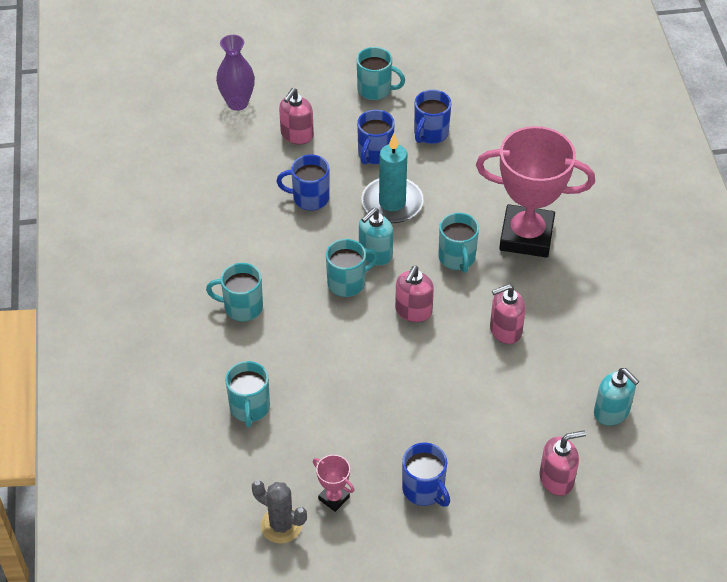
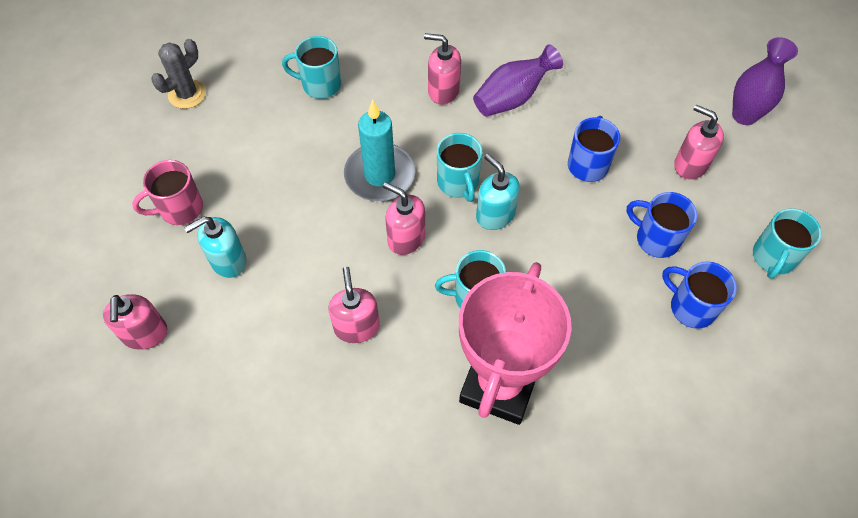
camera: 100 degrees right, 10 degrees up
turquoise mug [206,263,263,321] -> pink soap dispenser [424,33,461,105]
pink trophy [313,455,354,512] -> none
turquoise candle [361,134,424,223] -> turquoise candle moved to [344,100,415,201]
blue mug [402,442,450,507] -> pink mug [132,160,203,225]
turquoise soap dispenser [594,368,640,426] -> turquoise soap dispenser moved to [184,216,246,278]
none -> purple vase [473,44,563,117]

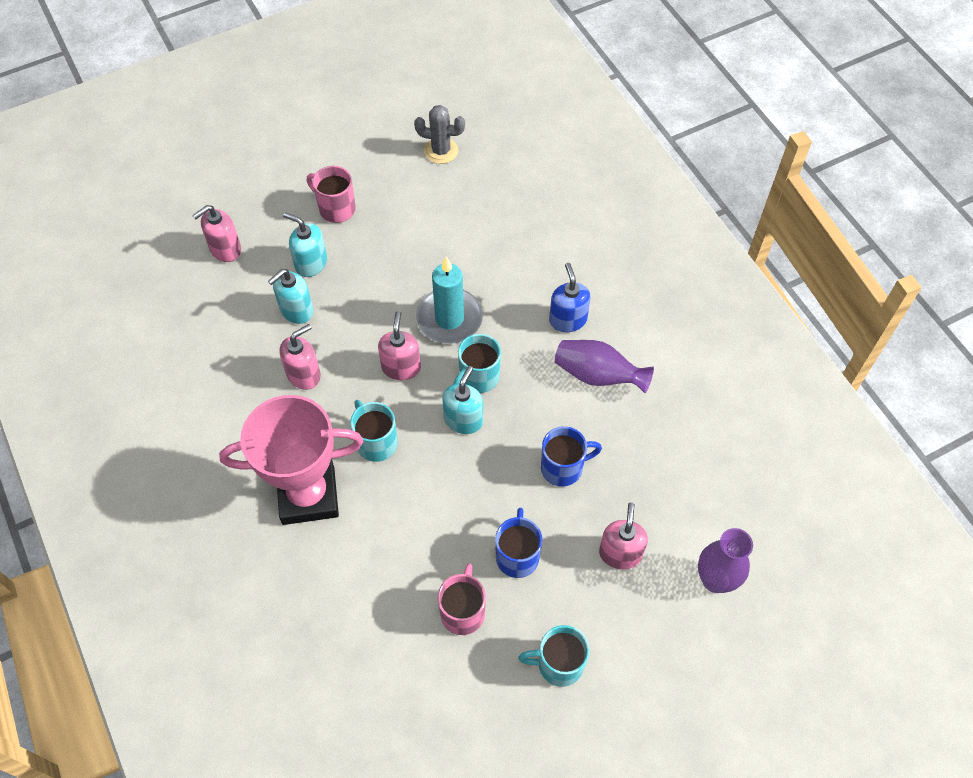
camera: 60 degrees right, 0 degrees up
turquoise mug [282,36,341,99] -> none
pink soap dispenser [424,33,461,105] -> blue soap dispenser [549,263,591,332]
blue mug [662,261,737,329] -> pink mug [437,563,486,635]
none -> turquoise soap dispenser [268,269,314,324]

